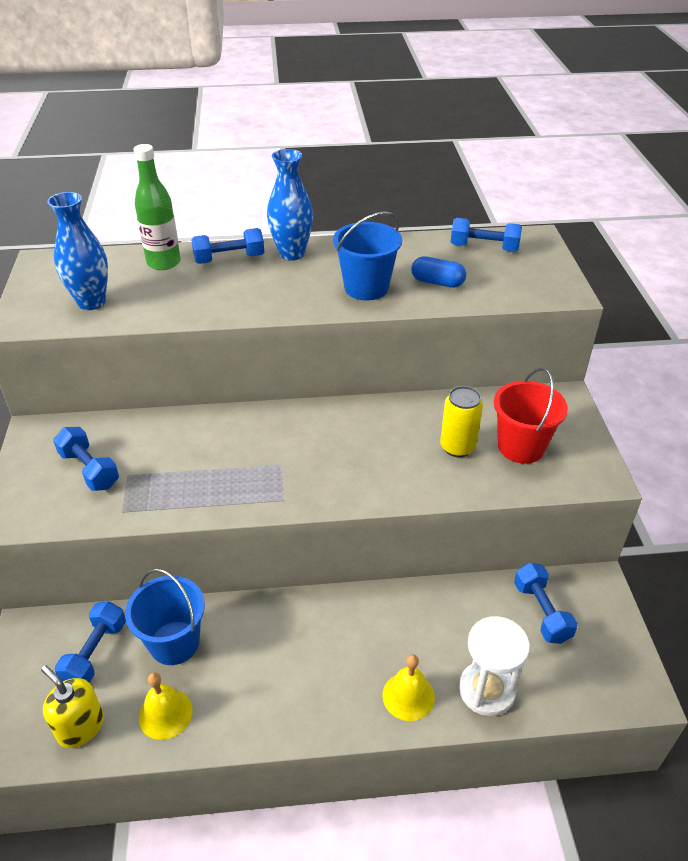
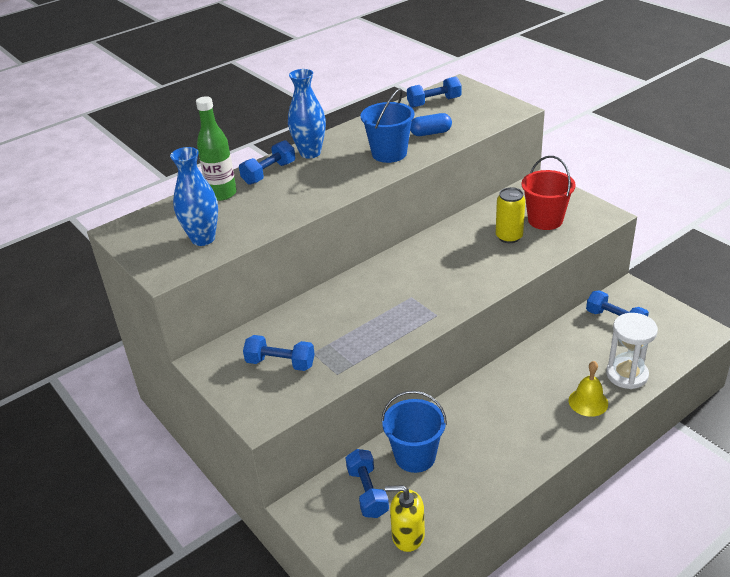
camera: 30 degrees left, 5 degrees down
yellow bell [139,672,192,740] -> none

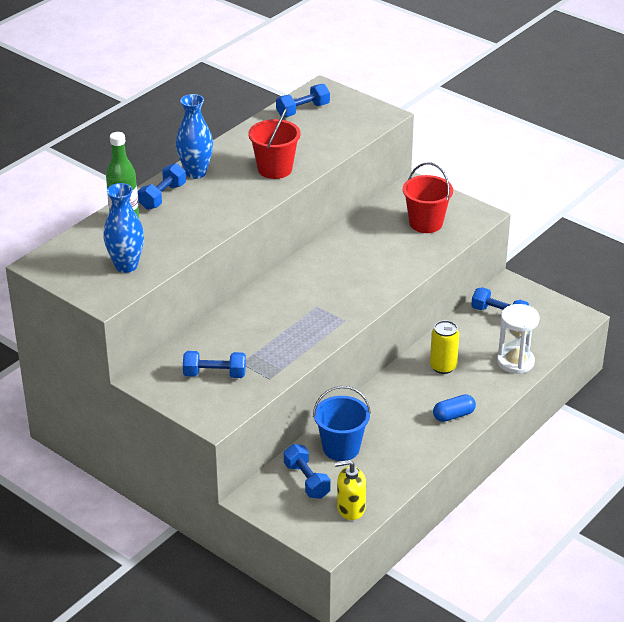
camera: 15 degrees left, 0 degrees up
blue bucket [361,88,415,163] -> red bucket [248,108,301,179]
blue capsule [410,113,452,136] -> blue capsule moved to [433,394,476,422]
yellow can [496,187,525,243] -> yellow can moved to [430,320,459,374]
yellow bell [569,361,608,417] -> none

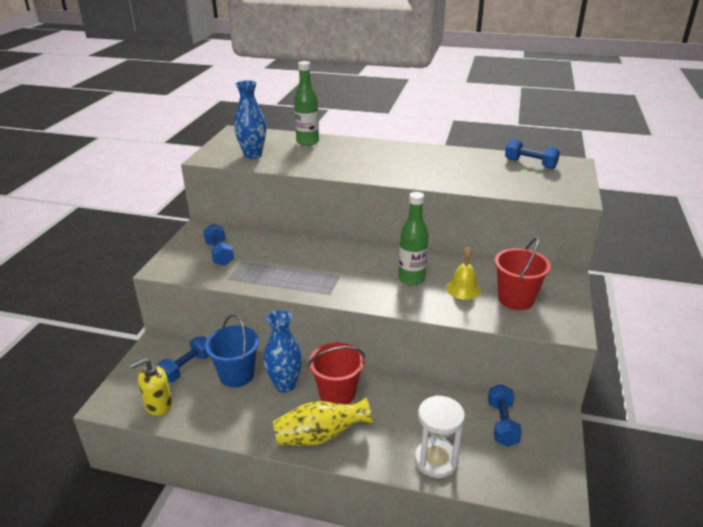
camera: 65 degrees right, 5 degrees down
blue dumbbell [138,163,186,210] -> none
blue vase [176,94,213,179] -> blue vase moved to [263,310,302,393]
red bucket [248,108,301,179] -> red bucket moved to [308,342,365,404]
yellow soap dispenser [335,460,366,520] -> yellow soap dispenser turned 90 degrees counterclockwise [130,358,173,416]
yellow can [430,320,459,374] -> none
blue capsule [433,394,476,422] -> yellow vase [273,397,373,446]
none -> green bottle [398,192,429,285]
none -> yellow bell [446,247,481,300]

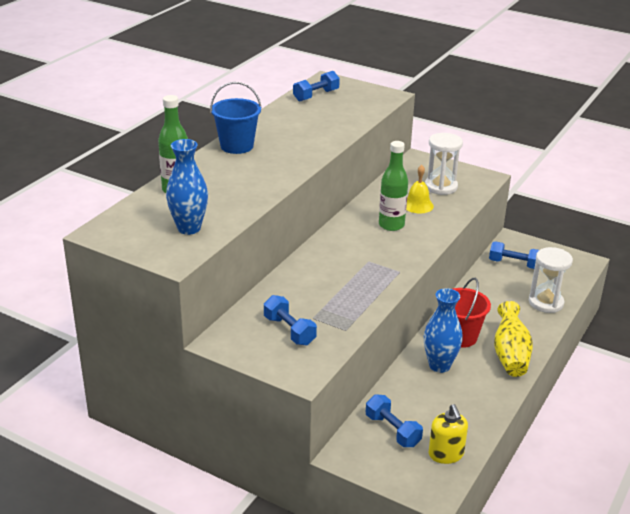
camera: 75 degrees left, 0 degrees up
blue dumbbell [203,224,234,266] -> blue dumbbell turned 60 degrees clockwise [264,295,317,345]
blue bucket [205,314,259,387] -> blue bucket moved to [210,82,262,154]
red bucket [495,237,551,310] -> white hourglass [425,133,463,195]

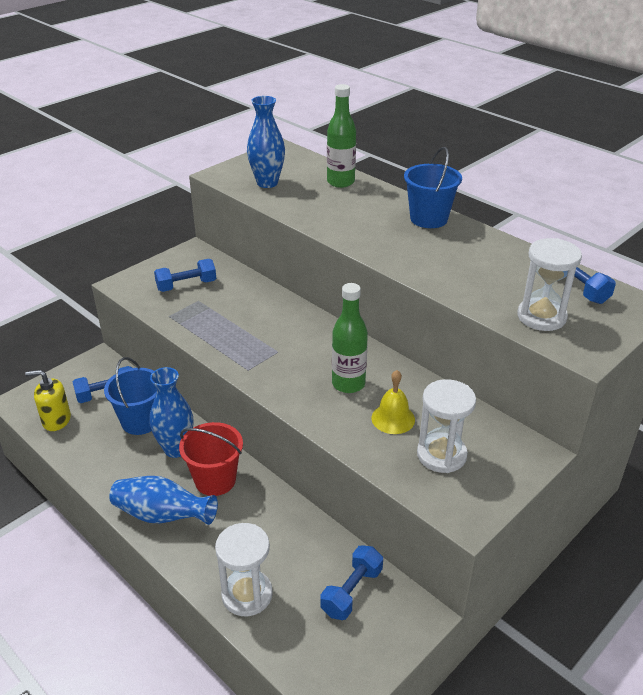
camera: 105 degrees right, 5 degrees up
yellow vase [494,301,533,377] -> blue vase [109,476,218,525]
none -> blue bucket [104,357,157,435]
none -> white hourglass [517,238,582,331]

